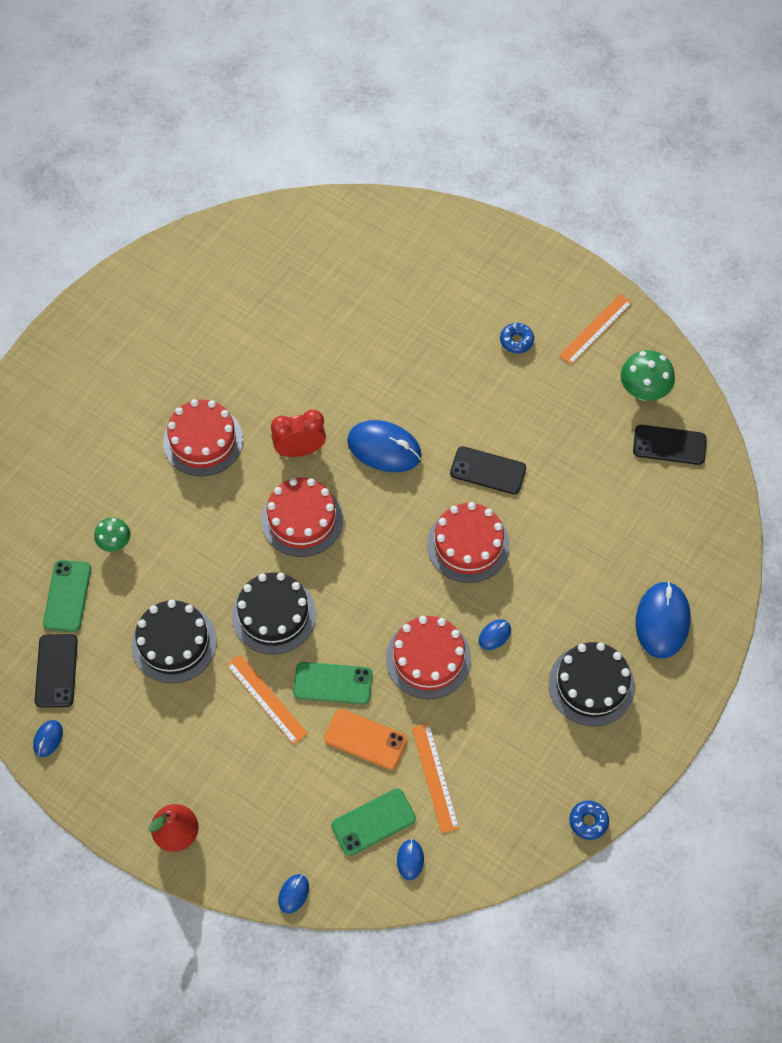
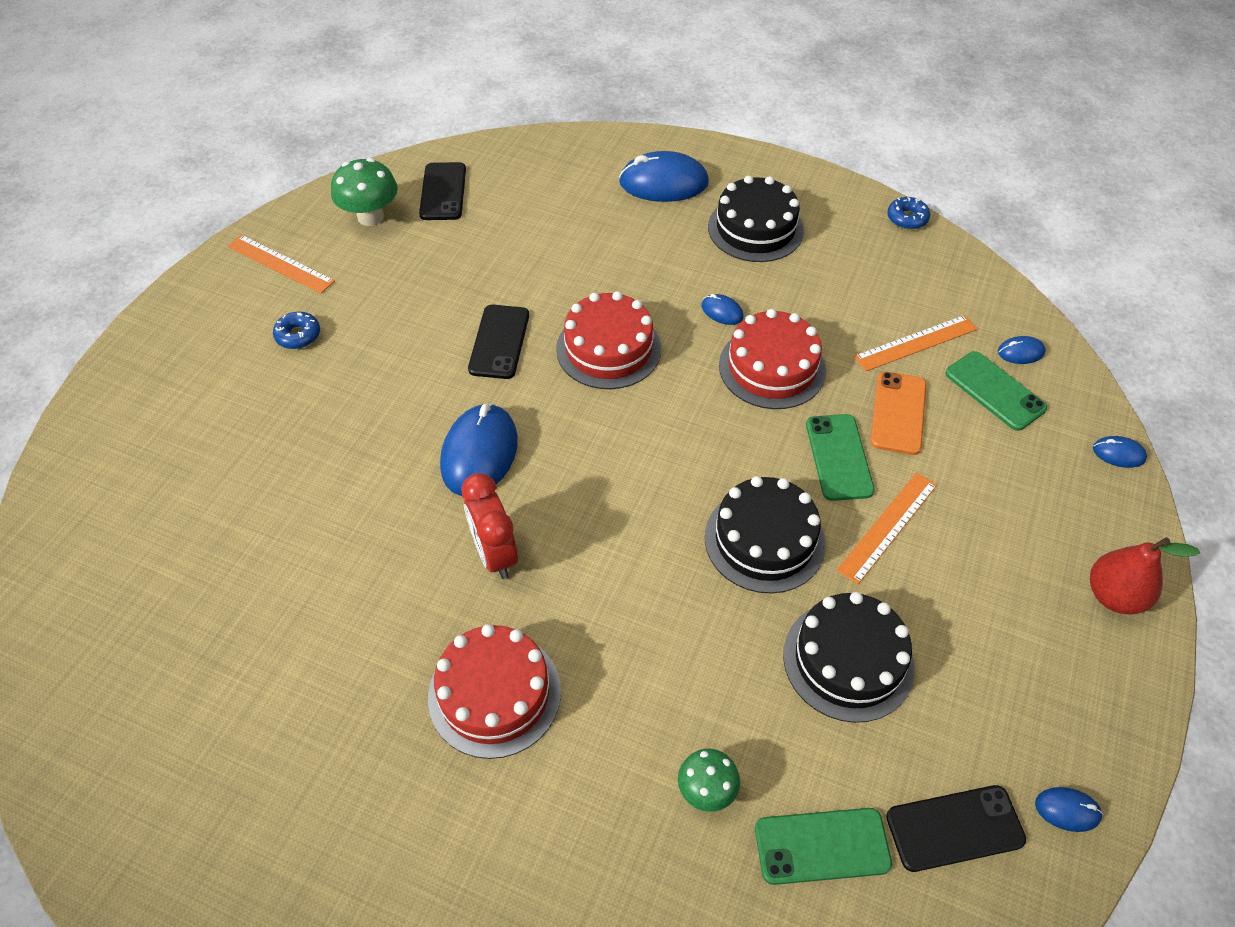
camera: 100 degrees left, 10 degrees down
red cake [261,478,343,557] -> none

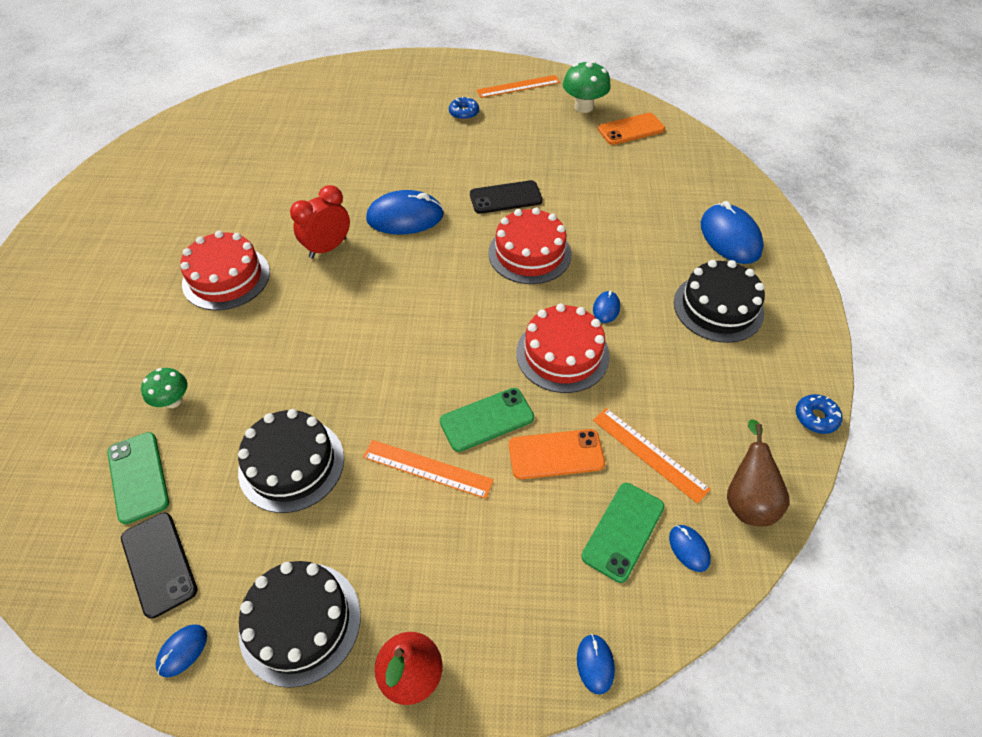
camera: 70 degrees right, 0 degrees up
orange ruler [228,235,335,294] -> orange ruler turned 60 degrees clockwise [476,75,560,98]
black phone [419,162,466,220] -> orange phone [598,113,665,145]
black cake [705,476,826,594] -> black cake moved to [239,561,361,688]
blue mouse [1035,787,1103,832] -> blue mouse turned 45 degrees clockwise [155,624,207,677]
none -> brown pear [727,419,790,526]

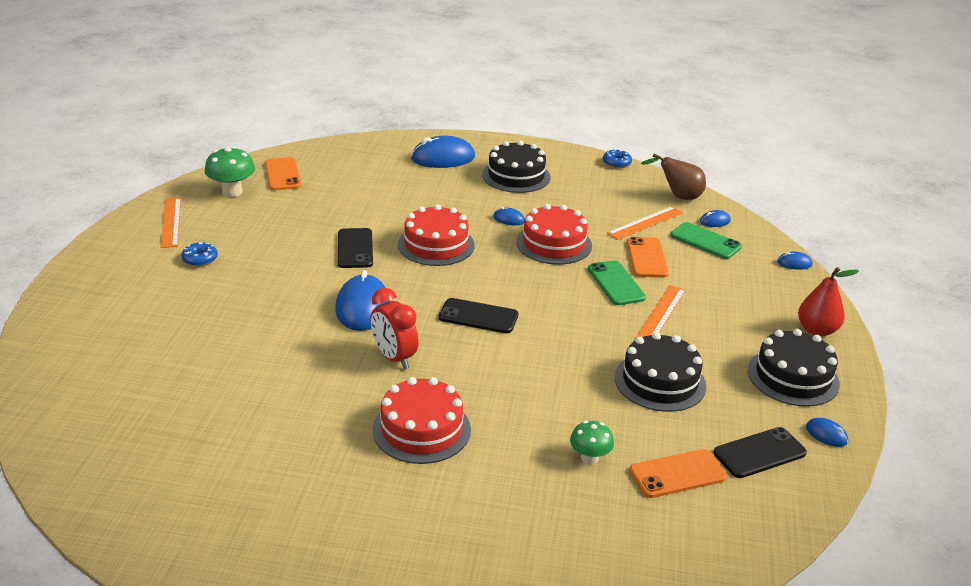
camera: 85 degrees left, 20 degrees down
green phone [107,432,169,524] -> orange phone [629,449,727,498]
none -> black phone [438,298,518,333]

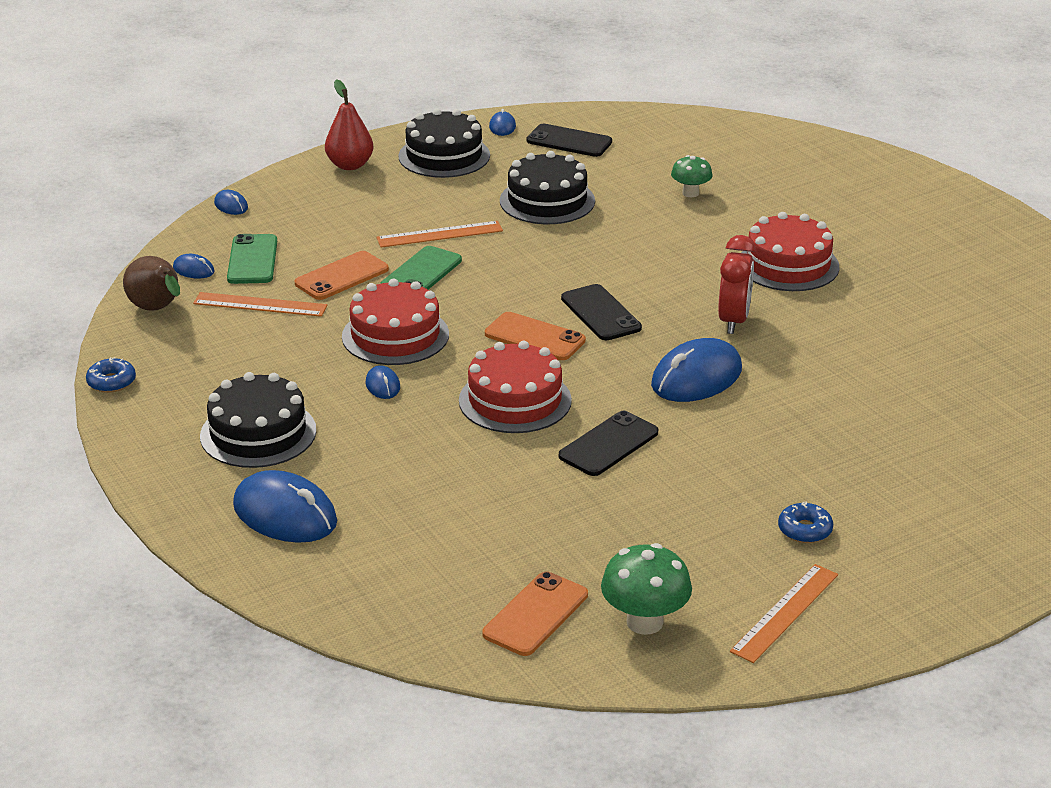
camera: 130 degrees left, 0 degrees up
orange phone [629,449,727,498] -> orange phone moved to [485,312,586,360]

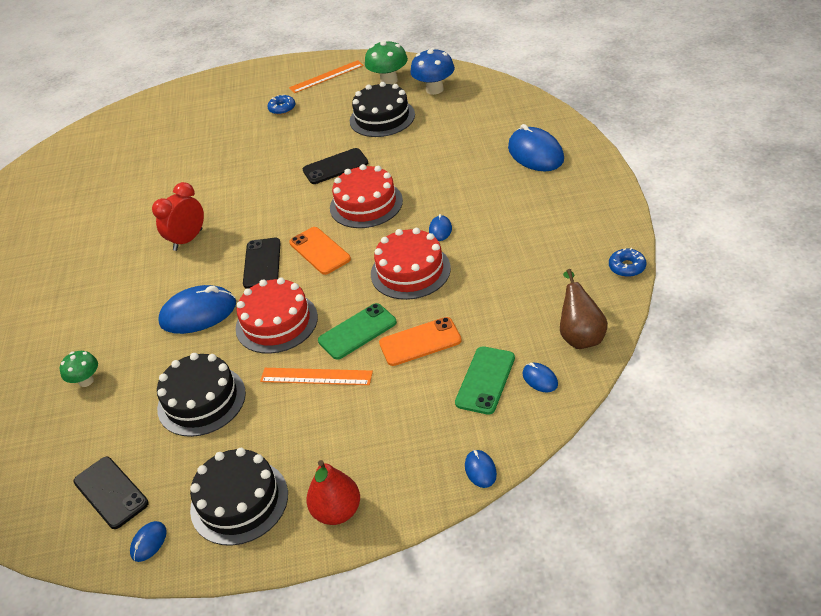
camera: 150 degrees left, 10 degrees up
orange ruler [193,292,327,317] -> none
black cake [200,372,316,468] -> black cake moved to [350,82,415,137]
orange phone [482,571,588,656] -> blue mushroom [410,48,455,95]
blue mouse [651,338,742,402] -> blue mouse moved to [158,285,236,334]
red cake [741,212,839,291] -> red cake moved to [235,277,318,354]

